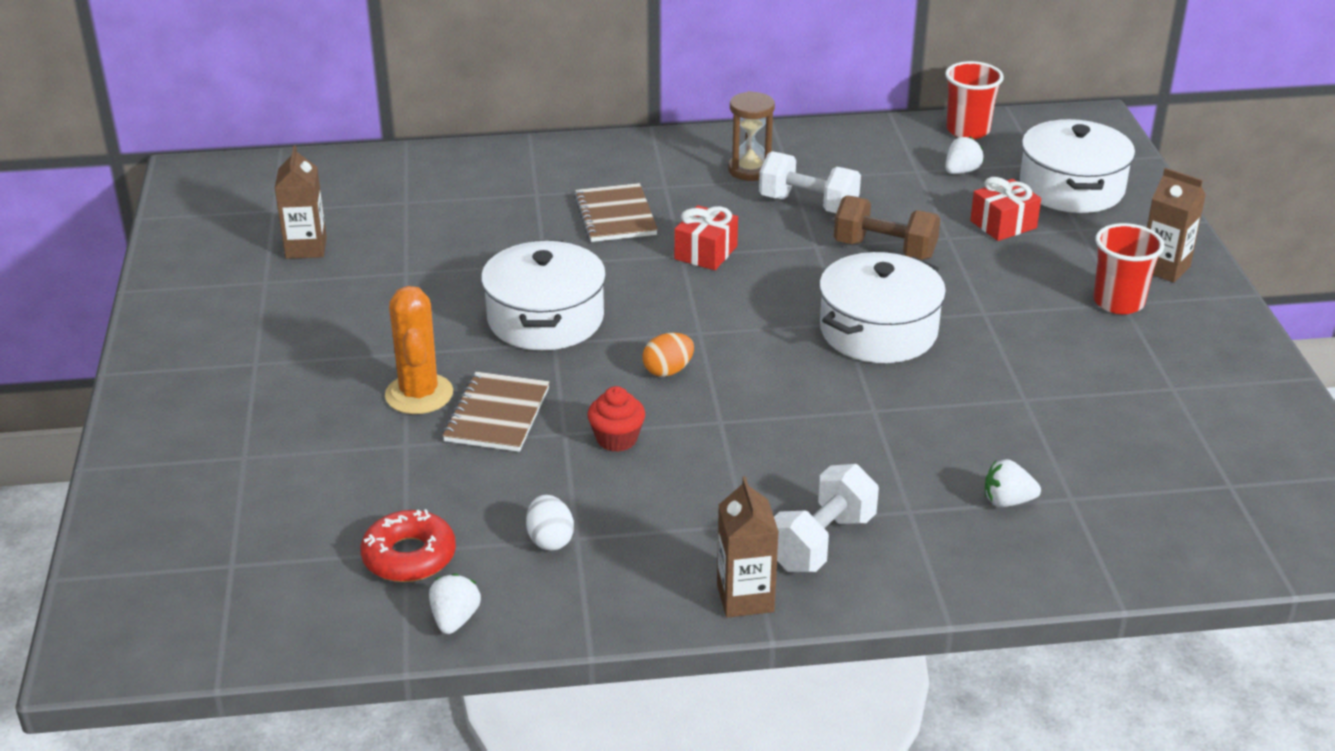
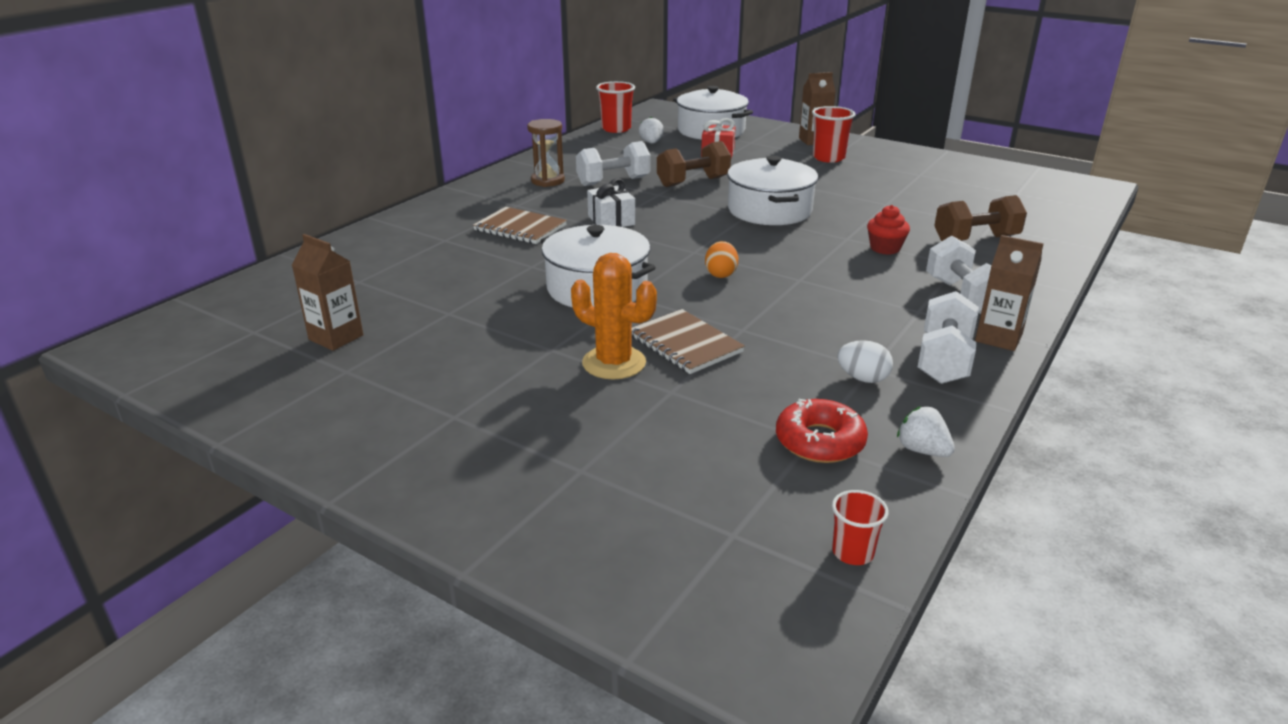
camera: 50 degrees left, 5 degrees down
red cupcake [587,386,645,452] -> red cupcake moved to [867,205,910,255]
red gift [674,205,738,270] -> white gift [587,179,635,227]
white strawberry [985,459,1041,507] -> brown dumbbell [934,195,1027,241]
none -> red cup [832,490,889,565]
none -> white dumbbell [918,291,979,384]

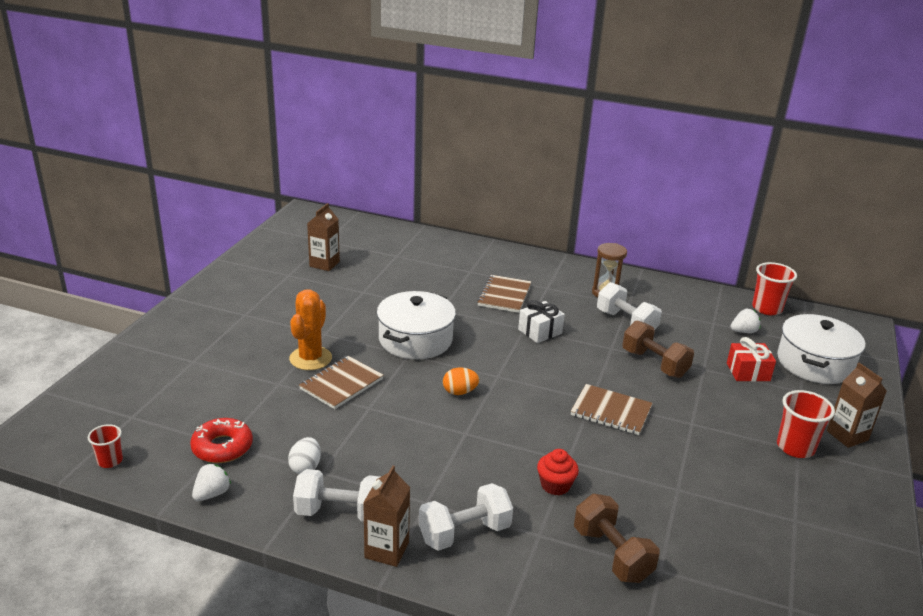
camera: 75 degrees right, 0 degrees up
white pot [727,156,818,225] -> brown notebook [571,384,652,435]

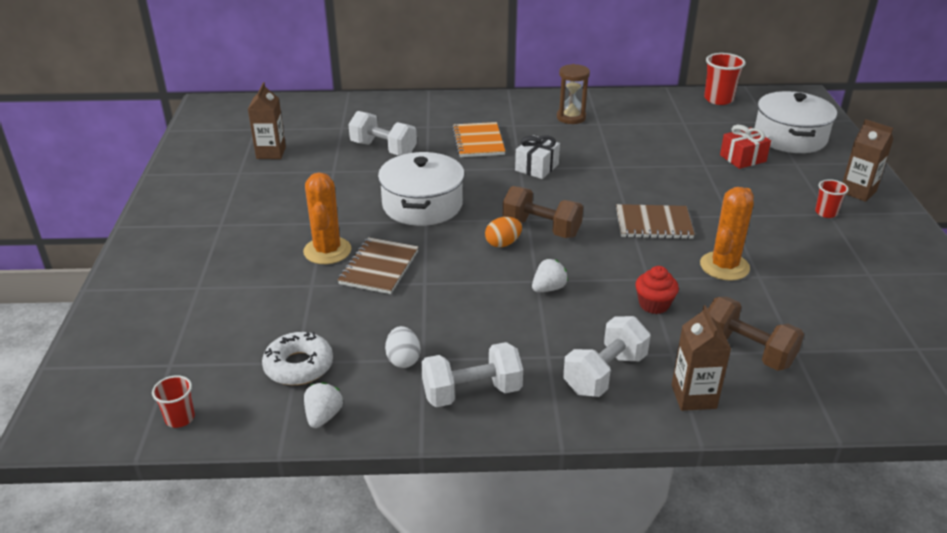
camera: 20 degrees left, 5 degrees up
red donut [190,418,253,463] -> white donut [262,332,333,385]
brown carton [363,465,410,567] -> brown carton moved to [672,305,731,411]
brown notebook [477,275,531,313] -> orange notebook [452,122,505,157]
white dumbbell [597,282,662,330] -> white dumbbell moved to [348,111,417,156]
brown dumbbell [622,320,694,378] -> brown dumbbell moved to [503,186,583,238]
white strawberry [731,309,760,333] -> white strawberry moved to [532,259,568,292]
red cup [777,390,835,458] -> red cup [815,179,849,218], size x0.60
none -> orange cactus [700,187,754,281]

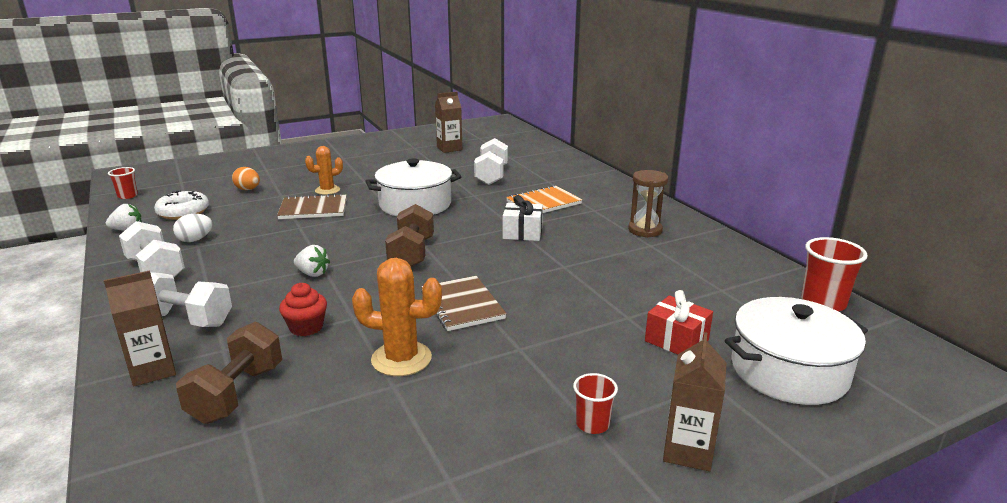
camera: 65 degrees right, 10 degrees down
orange cactus [303,172,351,264] -> orange cactus [305,146,343,195], size x0.66
orange egg [485,217,522,248] -> orange egg moved to [232,167,260,190]

